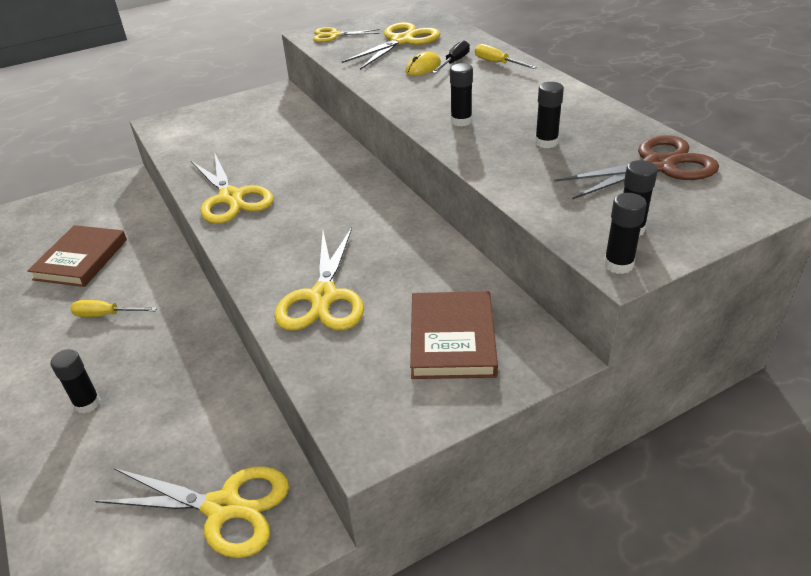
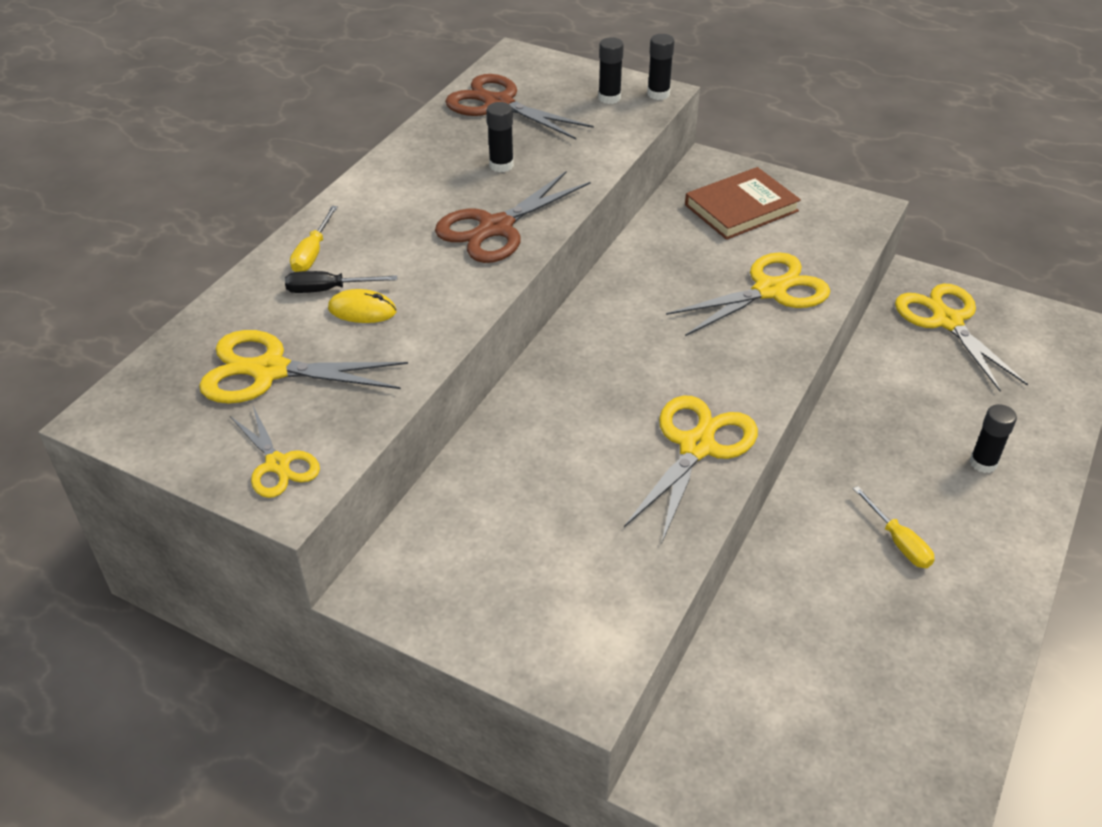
camera: 125 degrees left, 5 degrees up
brown book [28,225,127,287] -> none
black glue stick [450,63,473,126] -> brown scissors [435,171,591,263]

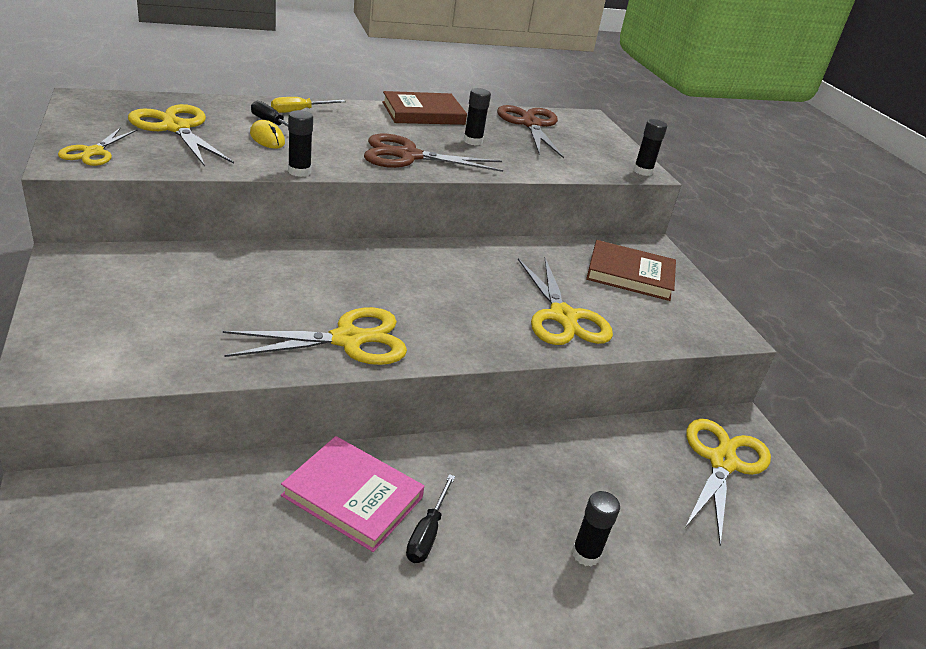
camera: 40 degrees right, 10 degrees down
black glue stick [598,37,624,104] -> black glue stick moved to [288,110,313,177]
yellow scissors [666,252,830,336] -> yellow scissors turned 60 degrees clockwise [518,258,613,345]
yellow screwdriver [853,486,935,568] -> black screwdriver [406,474,455,563]
none -> pink book [281,436,425,552]
none -> brown book [382,91,467,125]

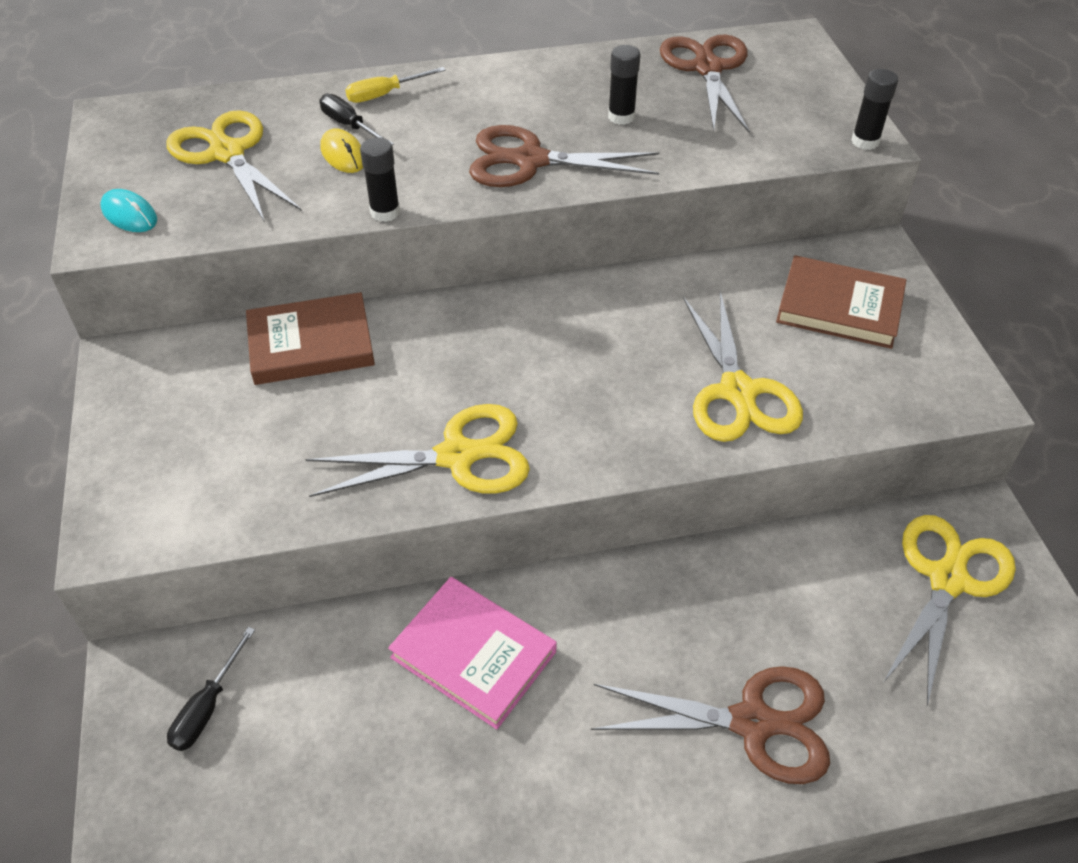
camera: 10 degrees right, 15 degrees up
yellow scissors [58,127,137,166] -> turquoise mouse [101,189,157,232]
brown book [382,91,467,125] -> brown book moved to [246,292,375,385]
black screwdriver [406,474,455,563] -> black screwdriver moved to [167,627,255,751]
black glue stick [572,491,620,566] -> brown scissors [591,666,830,784]

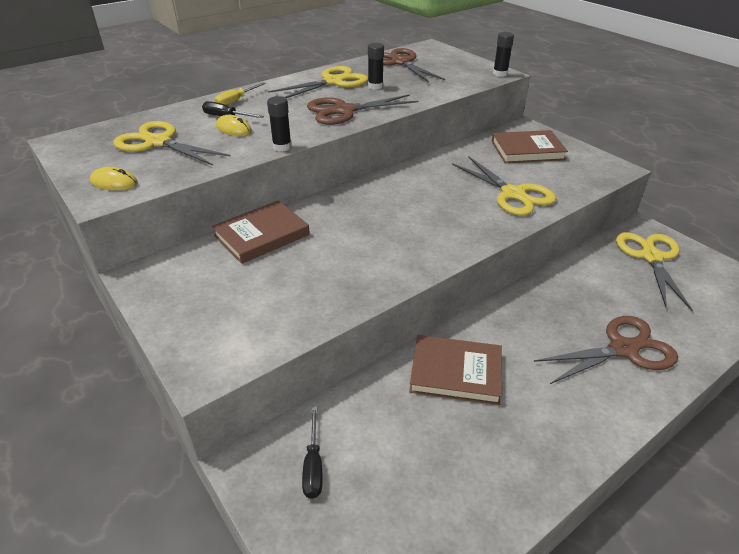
camera: 25 degrees left, 10 degrees down
turquoise mouse [101,189,157,232] -> yellow mouse [90,167,138,190]
yellow scissors [306,404,530,497] -> yellow scissors moved to [268,66,368,98]
pink book [388,577,557,729] -> brown book [409,335,502,405]

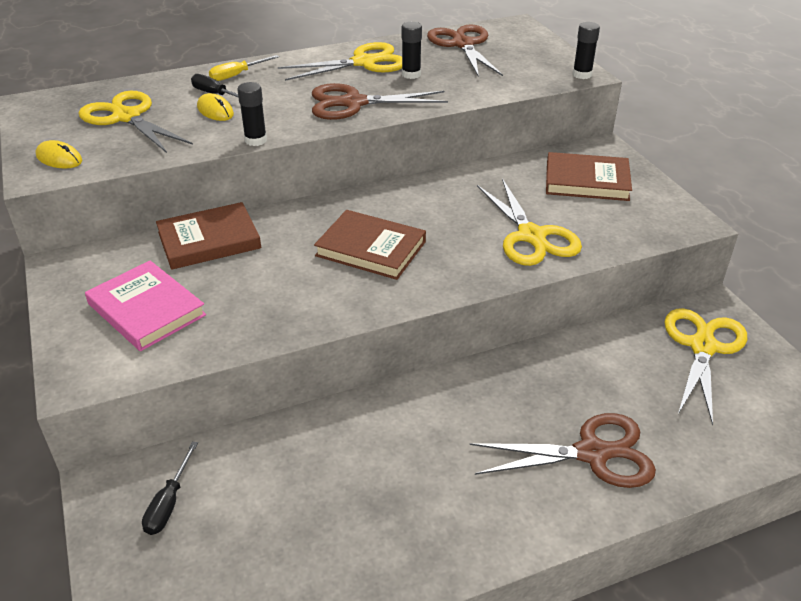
camera: 15 degrees right, 0 degrees up
brown book [409,335,502,405] -> brown book moved to [314,210,426,280]
none -> pink book [85,261,206,351]

